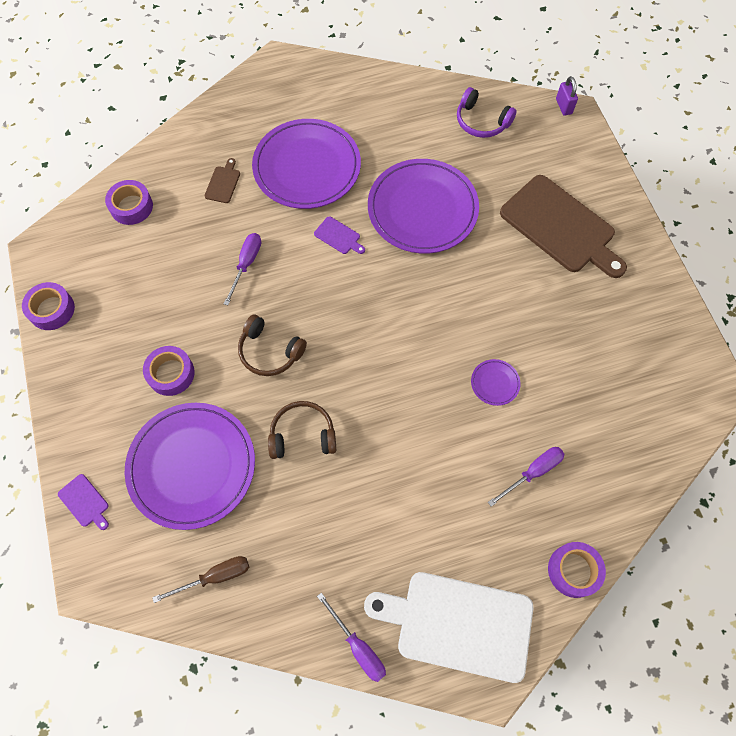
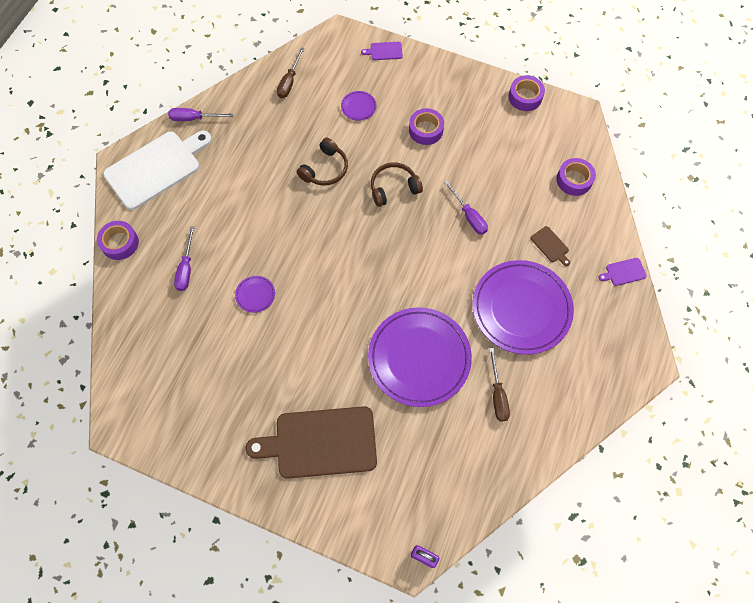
camera: 130 degrees right, 0 degrees up
purple plate [124,403,255,530] -> purple plate [341,91,376,121], size x0.40
purple cutting board [314,216,365,254] -> purple cutting board moved to [598,258,647,286]
purple headphones [457,87,517,138] -> none
none -> brown screwdriver [489,348,510,421]

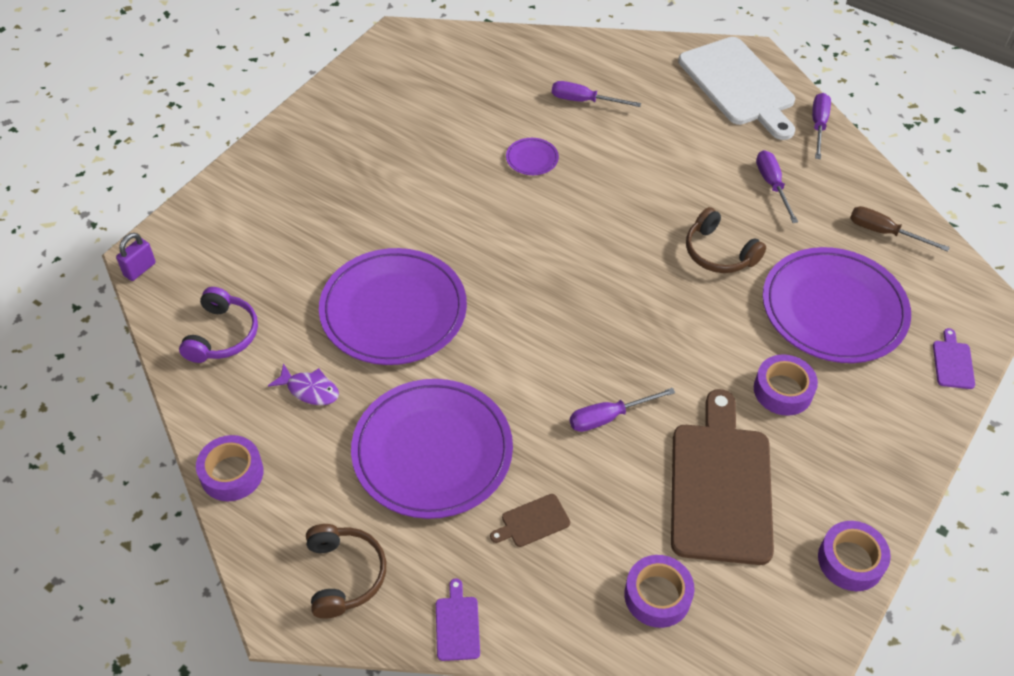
camera: 100 degrees right, 15 degrees down
purple tape [97,221,139,260] -> purple tape moved to [196,435,263,501]
brown cutting board [246,406,377,479] -> brown cutting board moved to [671,389,774,565]
purple plate [341,91,376,121] -> purple plate [763,247,911,363], size x2.49
brown headphones [371,162,423,207] -> brown headphones moved to [306,524,386,619]
brown screwdriver [489,348,510,421] -> purple fish [268,363,339,405]
none -> purple headphones [179,287,258,363]
none -> purple screwdriver [756,150,798,223]

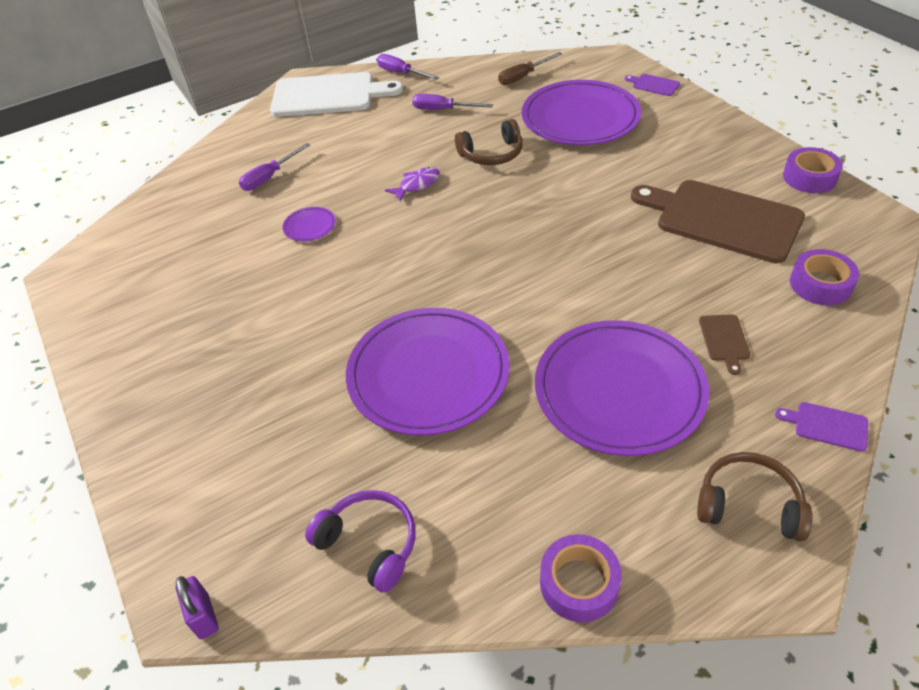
camera: 60 degrees left, 5 degrees down
purple fish [268,363,339,405] -> purple fish moved to [385,167,440,202]
purple screwdriver [570,388,675,432] -> none
purple tape [754,354,818,416] -> none

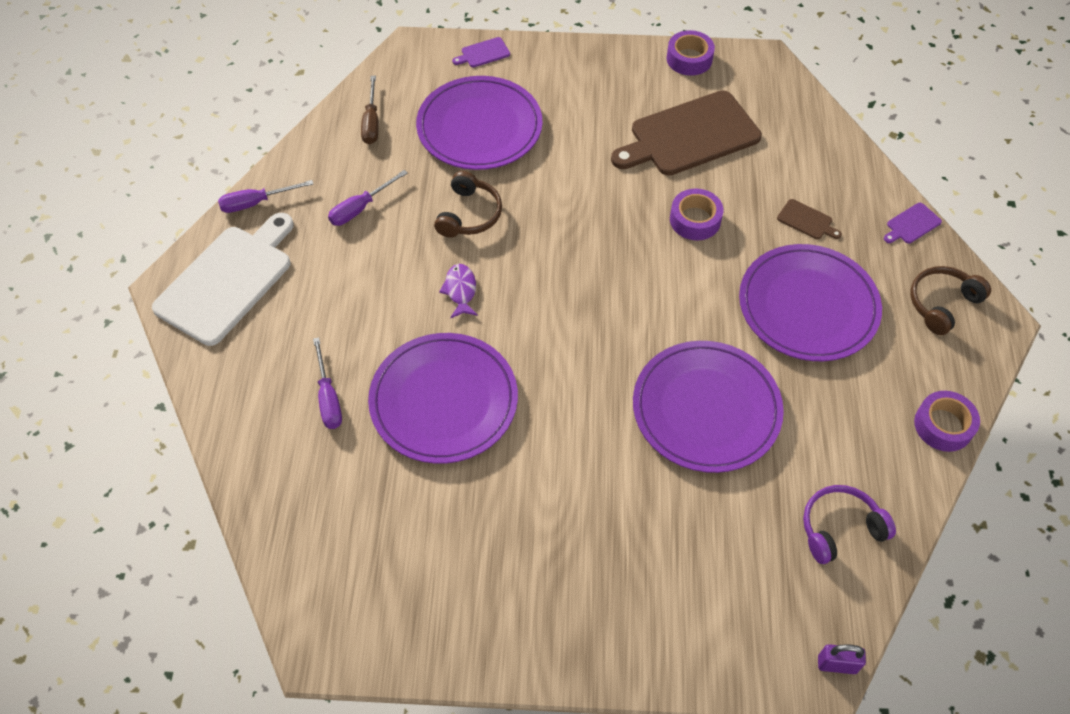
camera: 60 degrees left, 10 degrees up
purple plate [282,207,336,241] -> purple plate [368,333,518,464], size x2.49
purple tape [790,249,859,305] -> purple tape moved to [670,188,723,240]

